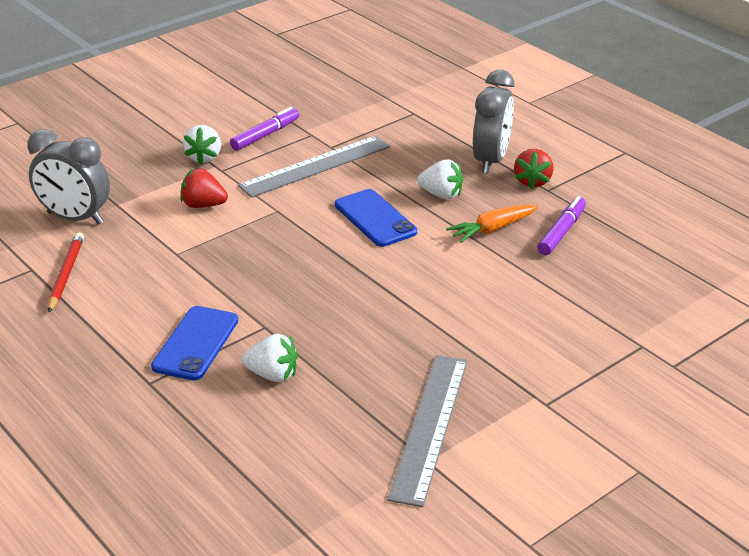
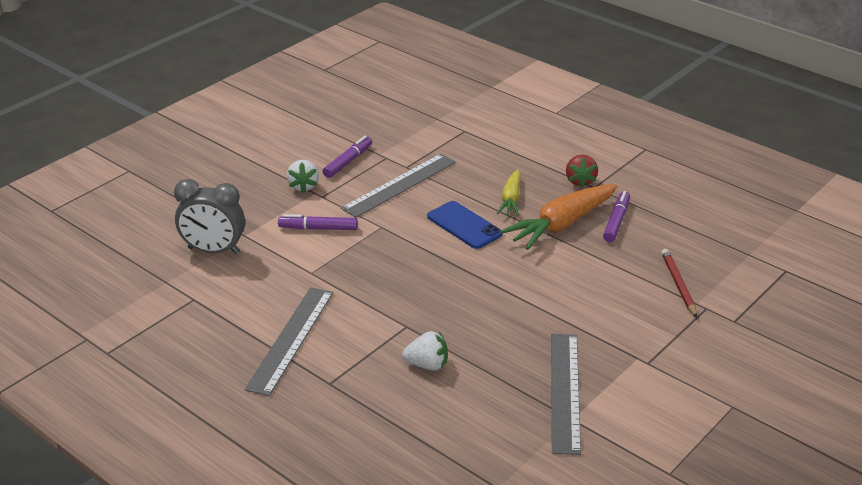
camera: 10 degrees left, 0 degrees up
red pencil [48,232,84,312] -> red pencil moved to [661,249,697,318]
blue phone [151,306,238,381] -> none
red strawberry [181,168,228,208] -> purple marker [278,214,358,230]
white strawberry [417,160,463,199] -> yellow carrot [497,169,521,216]
orange carrot [446,205,538,243] -> orange carrot [500,184,618,250], size x1.75
grey clock [473,70,514,174] -> none
none -> grey ruler [245,287,333,396]

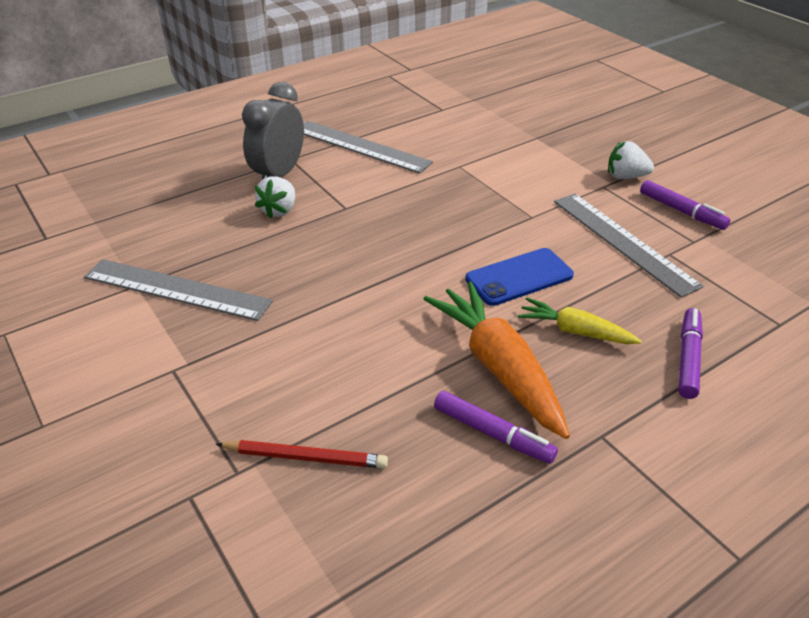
camera: 105 degrees right, 5 degrees up
grey clock [174,179,245,254] -> grey clock moved to [242,82,304,180]
purple marker [278,214,358,230] -> purple marker moved to [678,308,703,399]
red strawberry [566,155,598,188] -> none

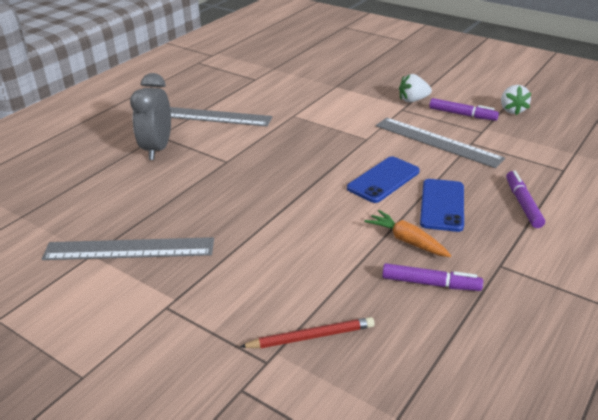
camera: 20 degrees left, 5 degrees down
white strawberry [255,176,295,219] -> white strawberry moved to [501,85,531,115]
orange carrot [424,282,570,439] -> orange carrot [364,210,451,257], size x0.57
yellow carrot [517,298,642,344] -> blue phone [420,179,464,232]

